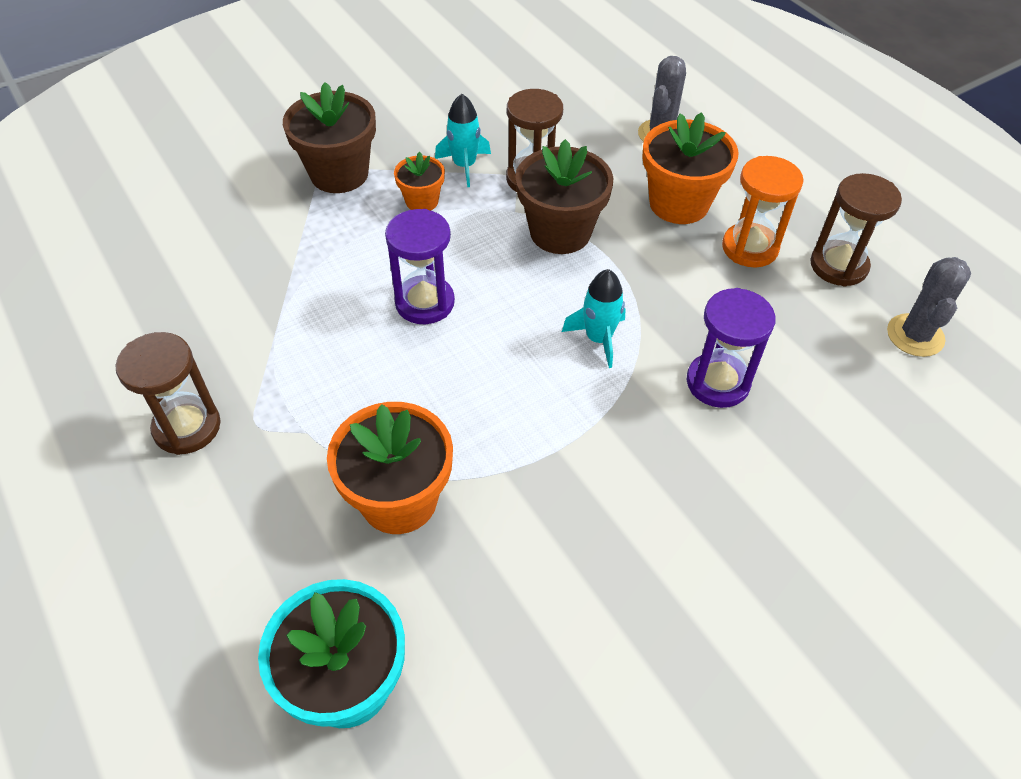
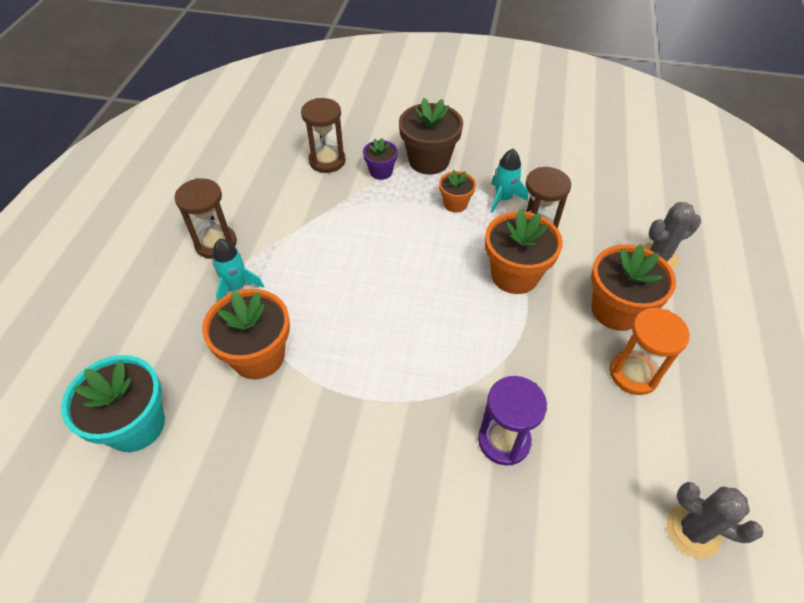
camera: 45 degrees right, 0 degrees up
purple hourglass [385,209,455,324] -> none
brown flower pot [516,139,613,254] -> orange flower pot [485,209,563,294]
turquoise rocket [562,269,625,368] -> turquoise rocket moved to [212,239,264,301]
brown hourglass [810,173,902,287] -> brown hourglass moved to [301,98,346,173]
grey cactus [887,257,971,357] -> grey cactus turned 60 degrees clockwise [666,482,763,559]
none -> purple flower pot [363,138,398,180]

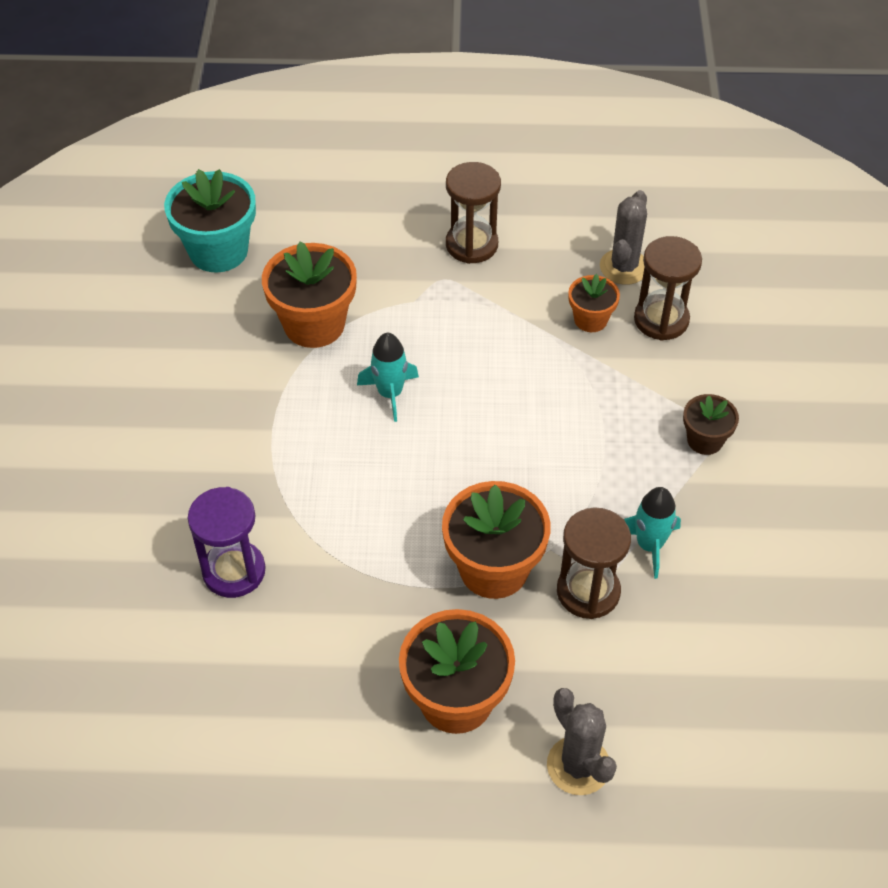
camera: 80 degrees right, 0 degrees up
turquoise rocket [212,239,264,301] -> turquoise rocket moved to [357,333,419,422]
purple flower pot [363,138,398,180] -> none
brown flower pot [399,98,463,175] -> brown flower pot [683,394,739,455], size x0.55
orange flower pot [439,170,476,213] -> orange flower pot moved to [568,274,620,332]
orange hourglass [609,308,690,395] -> none
grey cactus [666,482,763,559] -> grey cactus moved to [600,190,647,285]

